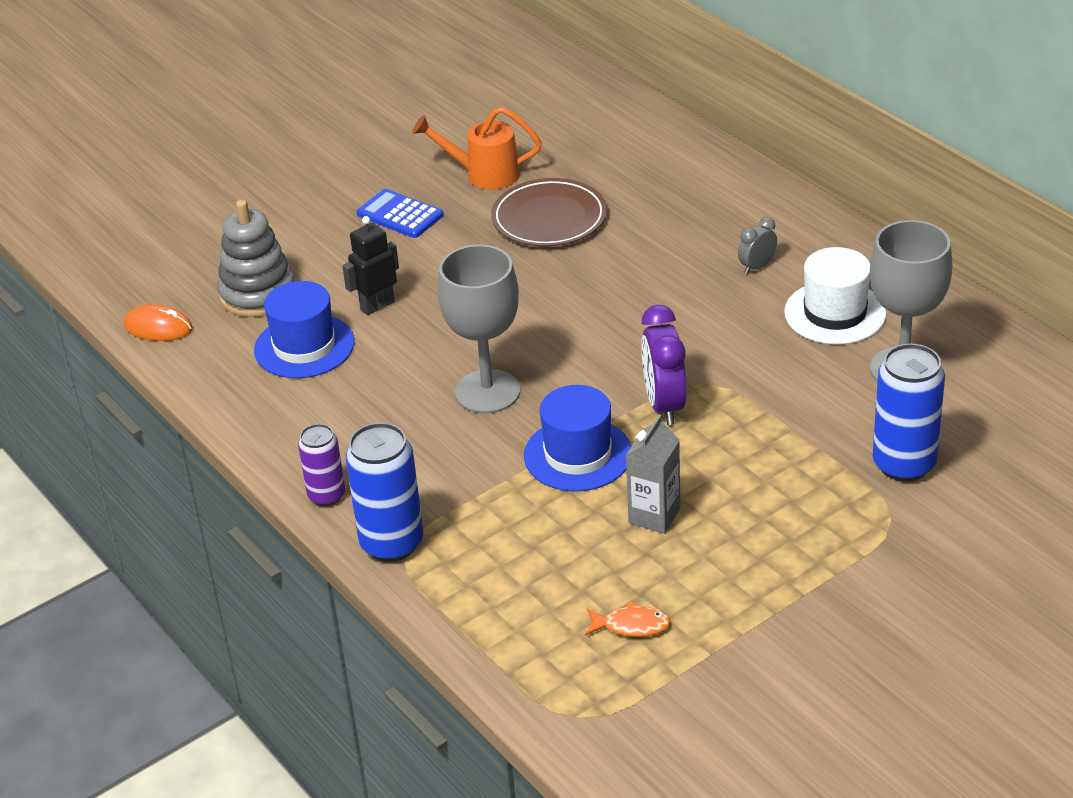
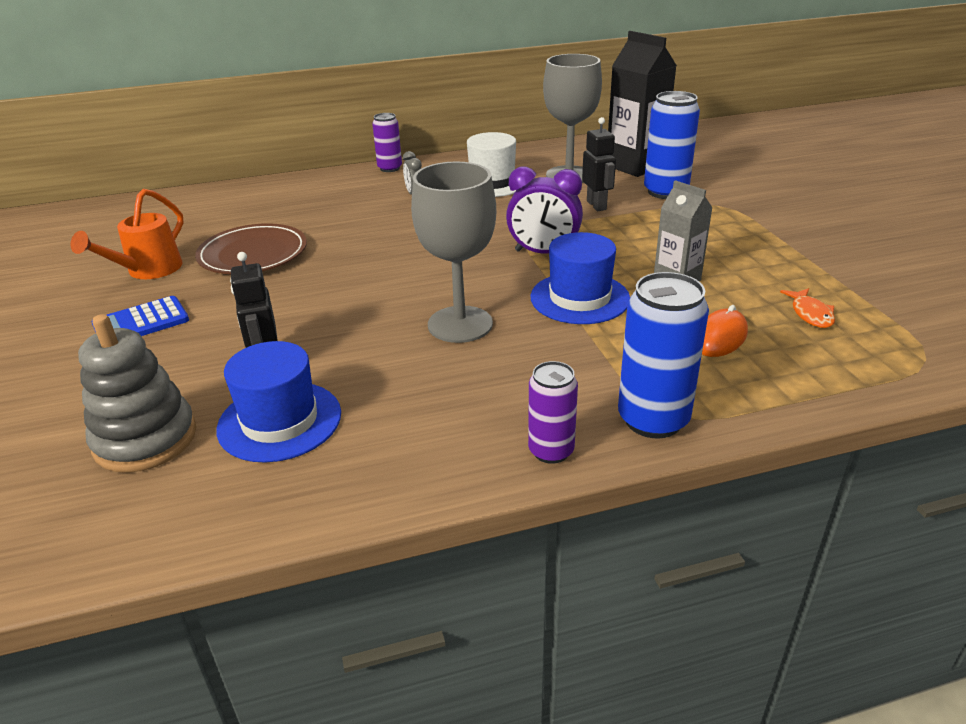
camera: 70 degrees left, 5 degrees down
orange mouse [124,305,193,341] -> orange mouse moved to [702,305,748,357]
orange fish [585,601,671,637] -> orange fish turned 150 degrees clockwise [780,288,835,328]
none -> purple can [372,113,402,172]
none -> black robot [582,117,616,211]
none -> black carton [608,31,677,177]

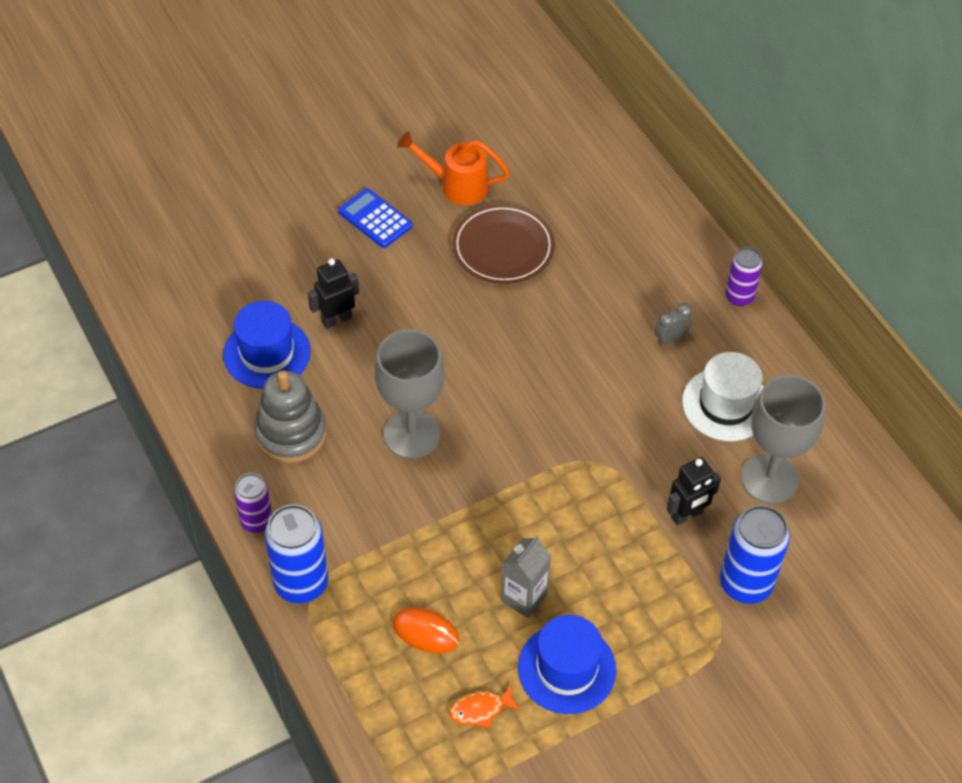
camera: 75 degrees right, 20 degrees up
grey stacking toy [78,314,196,473] -> grey stacking toy moved to [254,371,327,463]
purple clock [506,167,583,253] -> none
blue hat [530,232,630,324] -> blue hat moved to [518,615,616,714]
black carton [608,31,677,177] -> none

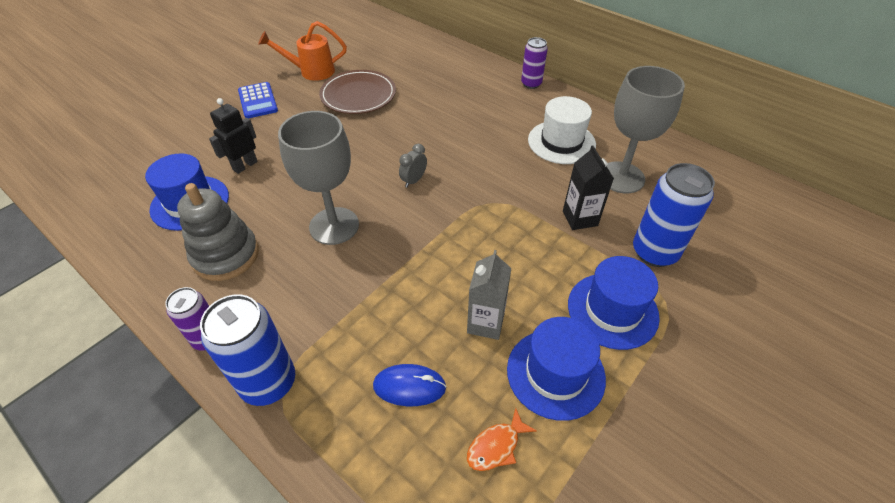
camera: 20 degrees left, 5 degrees down
blue calculator [338,188,413,248] -> blue calculator turned 135 degrees counterclockwise [238,82,278,118]
orange mouse [392,608,459,653] -> blue mouse [373,364,447,406]
grey clock [655,303,692,346] -> grey clock moved to [399,144,427,188]
black robot [666,457,721,526] -> black carton [563,145,614,230]
none -> blue hat [568,256,660,350]

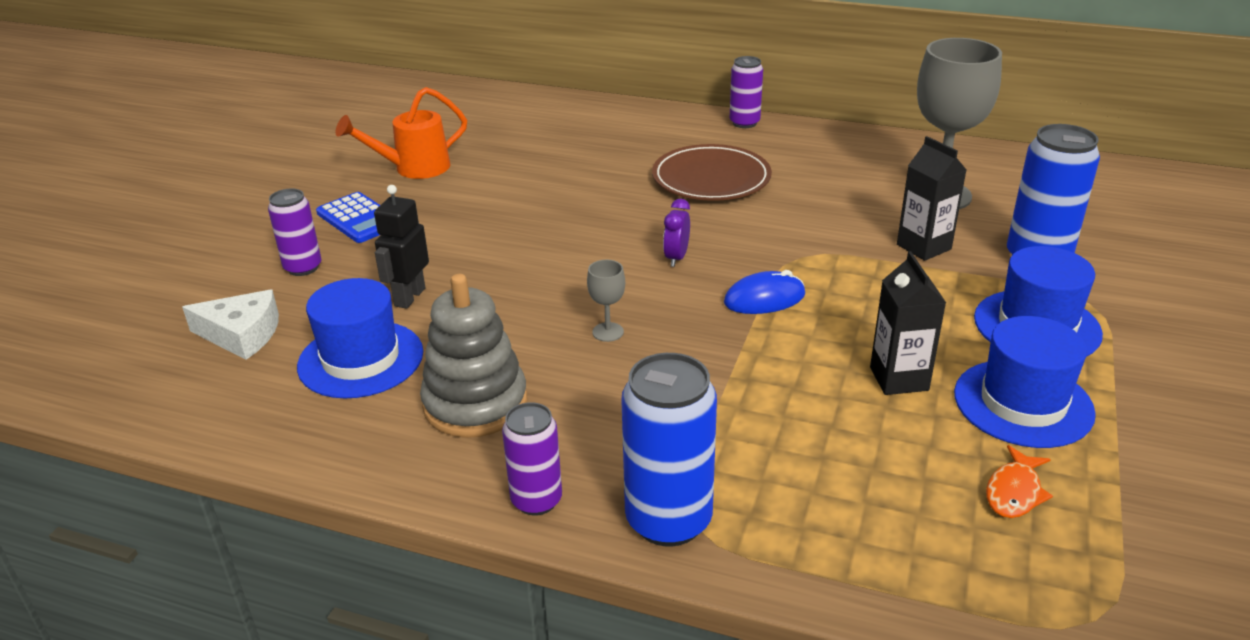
camera: 20 degrees left, 15 degrees down
grey goblet [278,111,359,245] -> grey goblet [587,260,625,342], size x0.42
brown plate [319,70,396,114] -> brown plate moved to [652,144,772,201]
blue mouse [373,364,447,406] -> blue mouse moved to [724,270,805,314]
grey clock [399,144,427,188] -> purple clock [663,199,690,267]
grey carton [467,250,511,340] -> black carton [870,251,946,395]
white hat [528,96,596,164] -> none
none -> white cheese [182,289,279,360]
none -> purple can [268,188,322,276]

